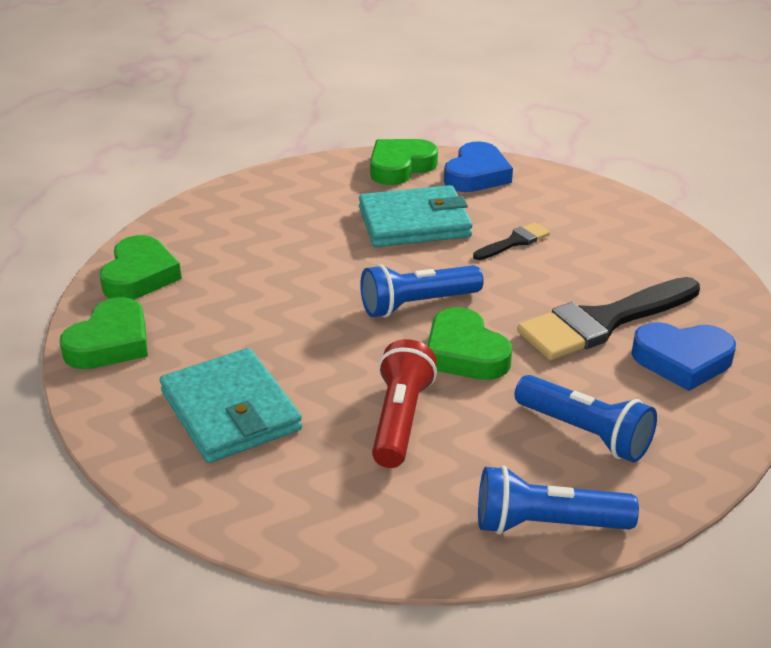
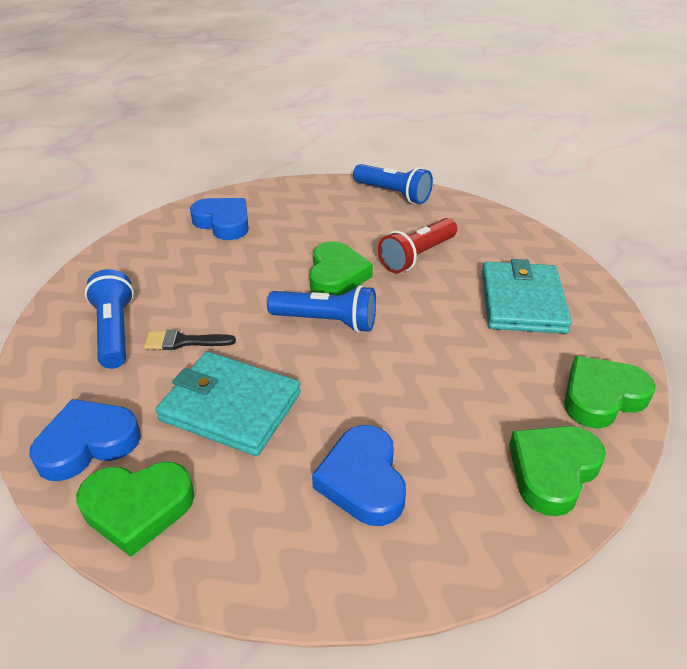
camera: 145 degrees left, 5 degrees up
blue flashlight [515,375,657,462] -> blue flashlight moved to [85,269,134,369]
black brush [517,277,700,360] -> none
none -> blue heart [312,425,406,526]

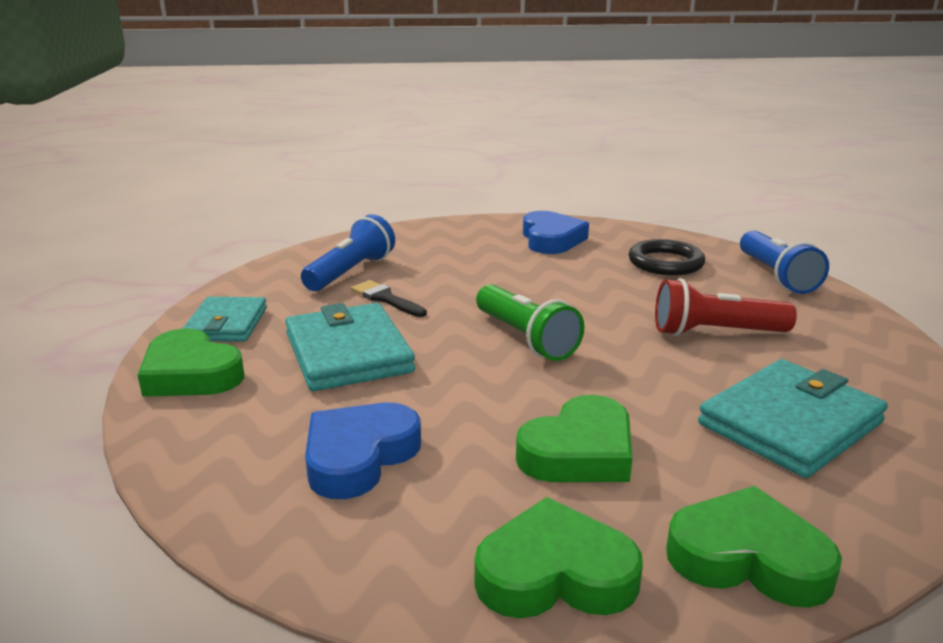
camera: 45 degrees right, 15 degrees down
blue heart [29,399,141,481] -> turquoise wallet [182,297,267,342]
blue flashlight [267,285,376,333] -> green flashlight [476,284,584,361]
green heart [309,241,373,295] -> green heart moved to [516,395,632,482]
none -> black ring [629,239,705,276]

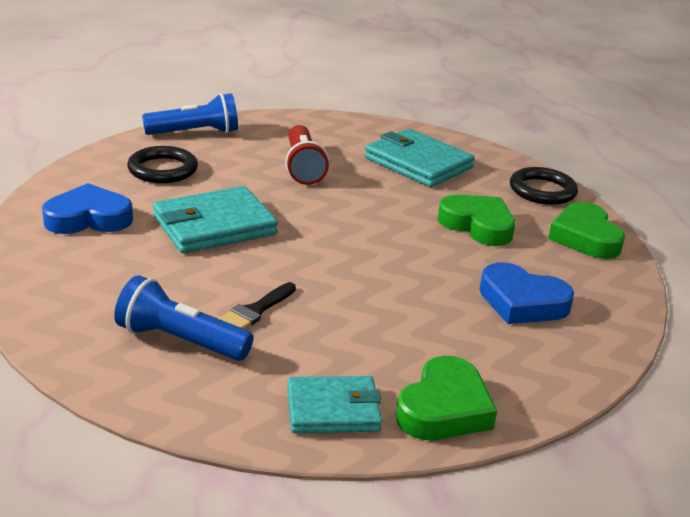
camera: 100 degrees left, 5 degrees up
turquoise wallet [285,303,415,391] -> turquoise wallet moved to [153,186,278,253]
green flashlight [476,284,584,361] -> none
green heart [666,486,842,608] -> black ring [510,167,578,205]

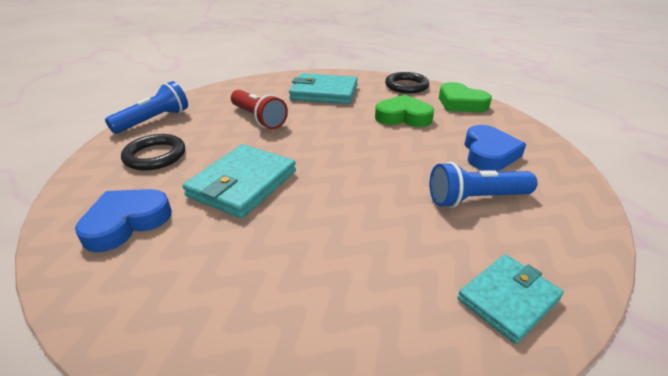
camera: 30 degrees left, 5 degrees up
blue flashlight [114,275,253,361] -> blue flashlight moved to [430,162,537,208]
black brush [218,282,296,329] -> none
green heart [396,356,497,440] -> none
blue heart [479,262,574,324] -> blue heart turned 75 degrees counterclockwise [465,125,526,171]

